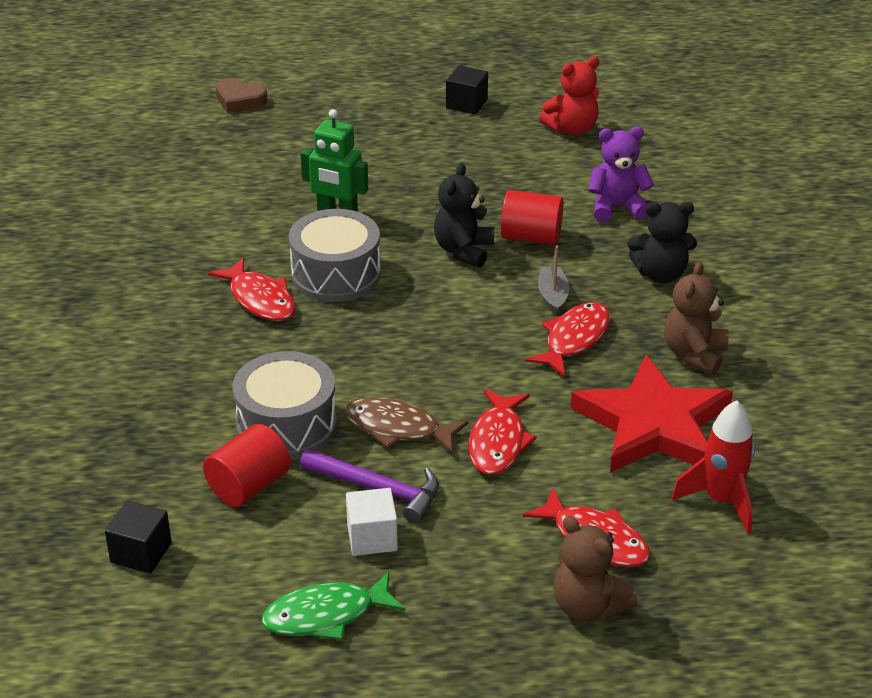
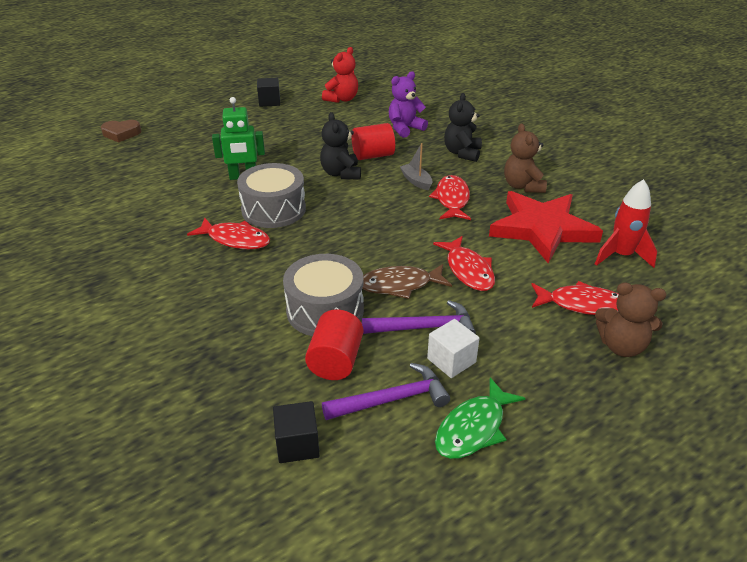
camera: 30 degrees left, 0 degrees up
black teddy bear [628,202,697,283] -> black teddy bear turned 135 degrees clockwise [444,93,482,162]
none -> purple hammer [322,363,450,420]

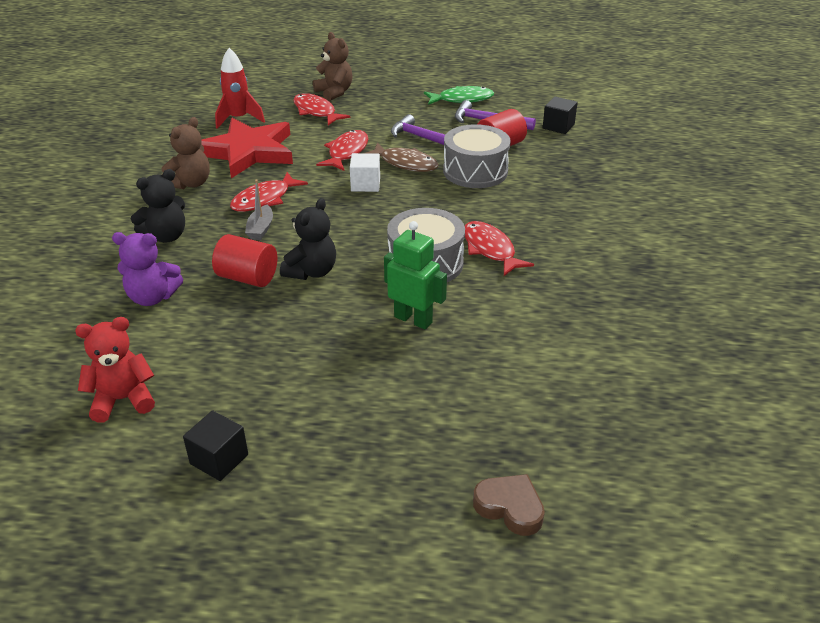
camera: 140 degrees left, 0 degrees up
white cube [427,319,480,378] -> white cube moved to [350,153,380,192]

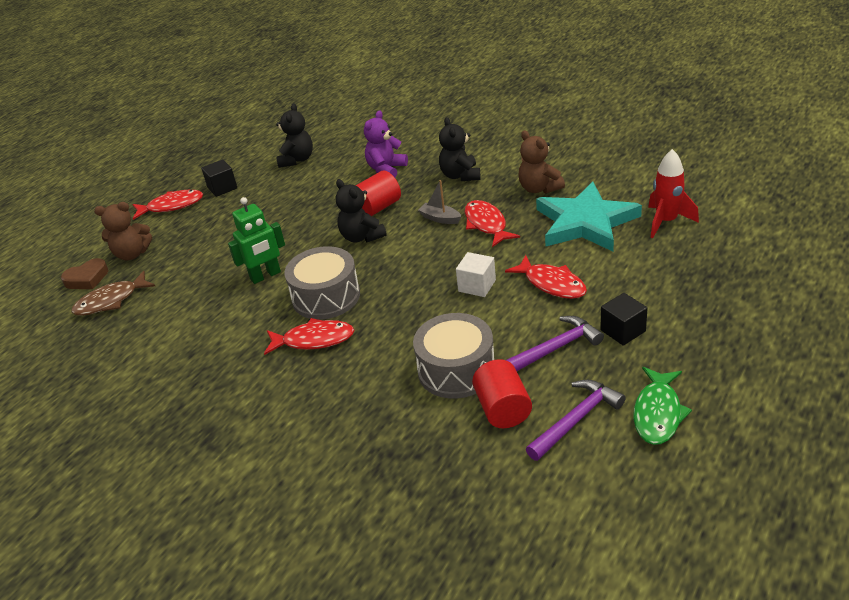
camera: 120 degrees right, 0 degrees up
red teddy bear [75,317,155,423] -> black teddy bear [276,103,313,168]
red star [201,118,293,178] -> turquoise star [536,181,642,251]
red fish [293,93,350,125] -> red fish moved to [132,190,203,220]
brown teddy bear [313,32,353,101] -> brown teddy bear moved to [94,202,152,260]
brown fish [366,142,438,172] -> brown fish moved to [72,271,155,316]
black cube [543,97,578,134] -> black cube moved to [600,293,648,346]

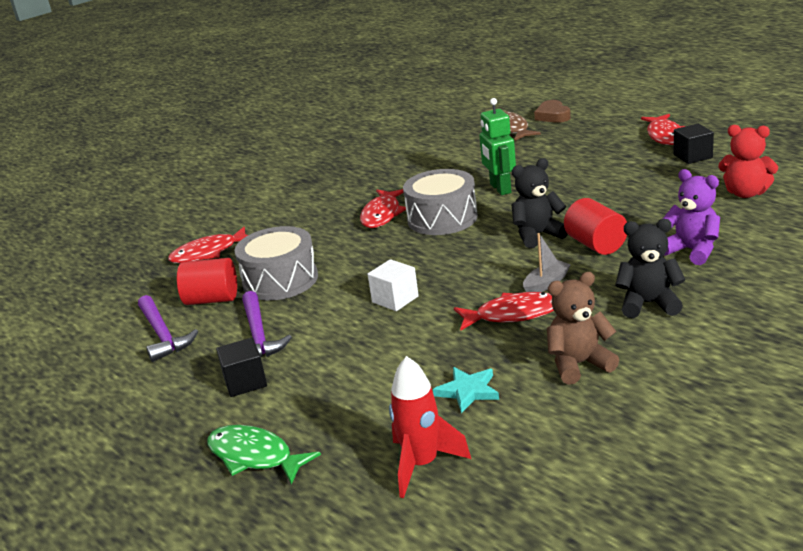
camera: 105 degrees right, 10 degrees down
brown teddy bear [94,202,152,260] -> none
black teddy bear [276,103,313,168] -> red teddy bear [718,125,778,198]
red fish [505,255,587,299] -> red fish moved to [168,227,248,263]
turquoise star [536,181,642,251] -> turquoise star [433,367,499,413], size x0.43
green fish [633,367,692,445] -> green fish moved to [207,425,321,485]

